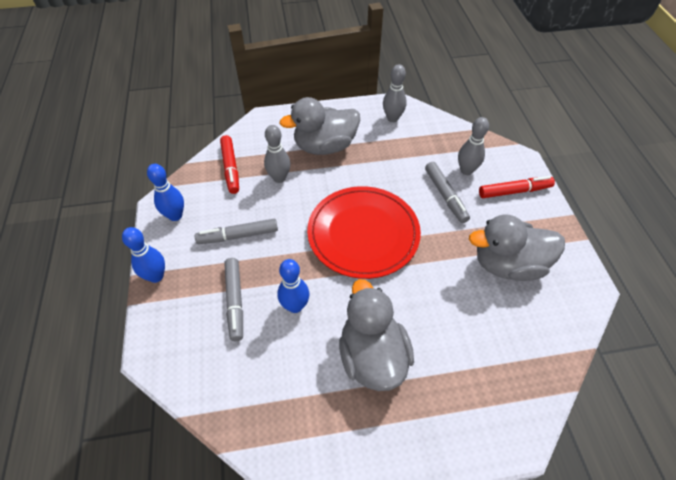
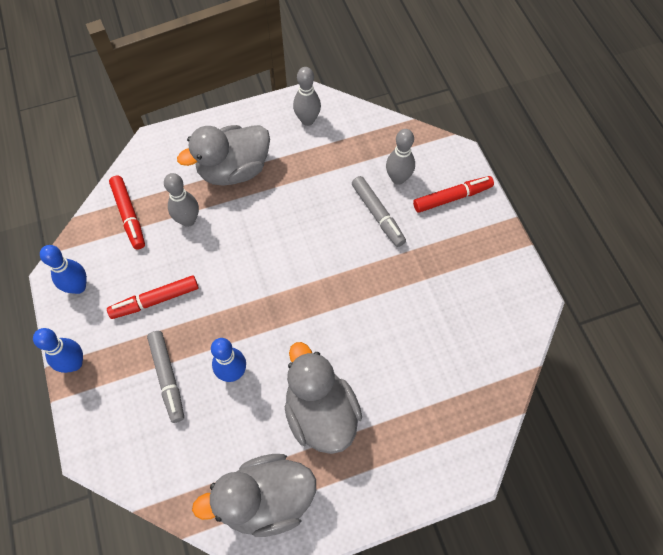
camera: 10 degrees left, 10 degrees up
grey marker [195,219,278,244] -> red marker [107,275,198,319]
red plate [307,186,421,279] -> none
grey duck [469,214,565,281] -> grey duck moved to [192,454,316,537]

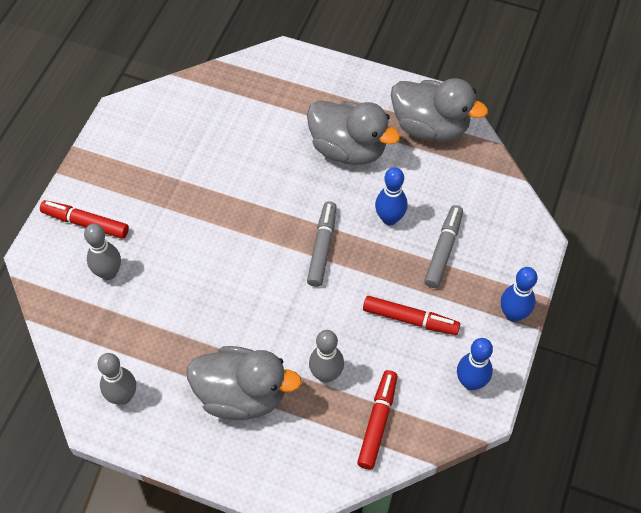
camera: 140 degrees left, 5 degrees down
grey duck [284,342,362,454] -> grey duck turned 75 degrees counterclockwise [307,100,400,165]
grey marker [352,176,406,247] -> grey marker moved to [307,201,337,287]

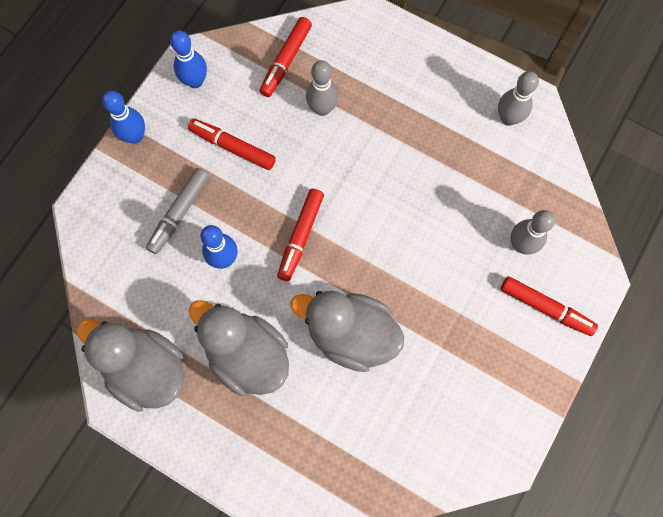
camera: 170 degrees left, 15 degrees up
grey duck [187,346,302,421] -> grey duck moved to [290,291,404,372]
grey marker [307,201,337,287] -> red marker [277,189,324,281]

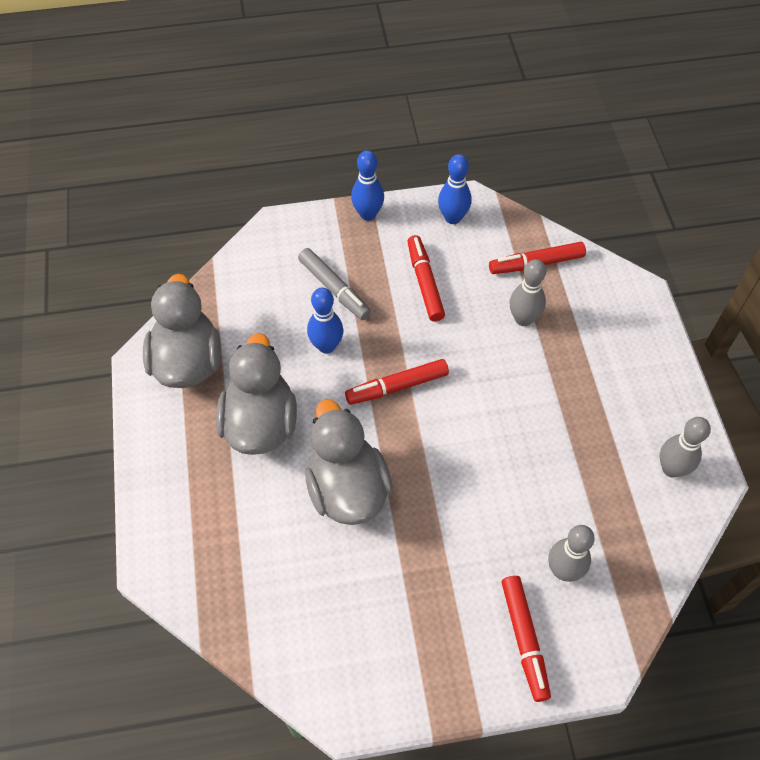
camera: 50 degrees right, 15 degrees down
grey marker [146,168,209,254] -> grey marker turned 120 degrees counterclockwise [298,248,371,320]

